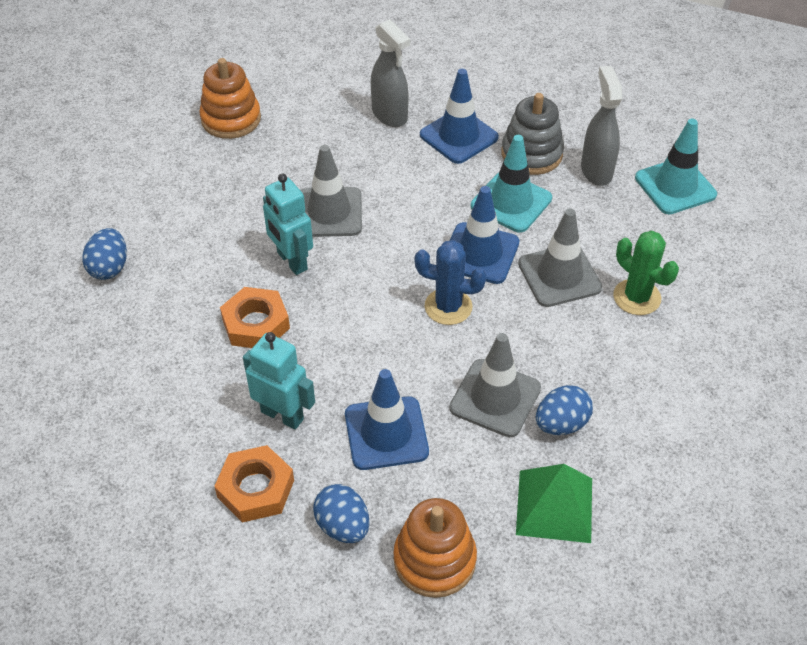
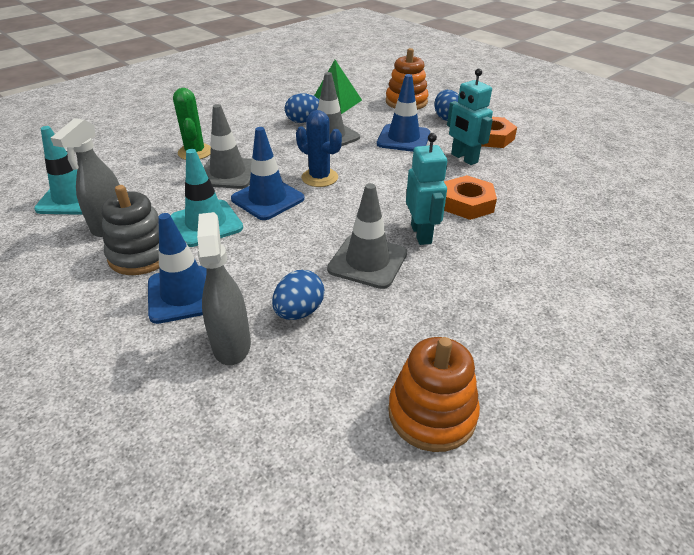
camera: 155 degrees left, 10 degrees down
blue egg [82,228,127,280] -> blue egg moved to [272,270,324,320]

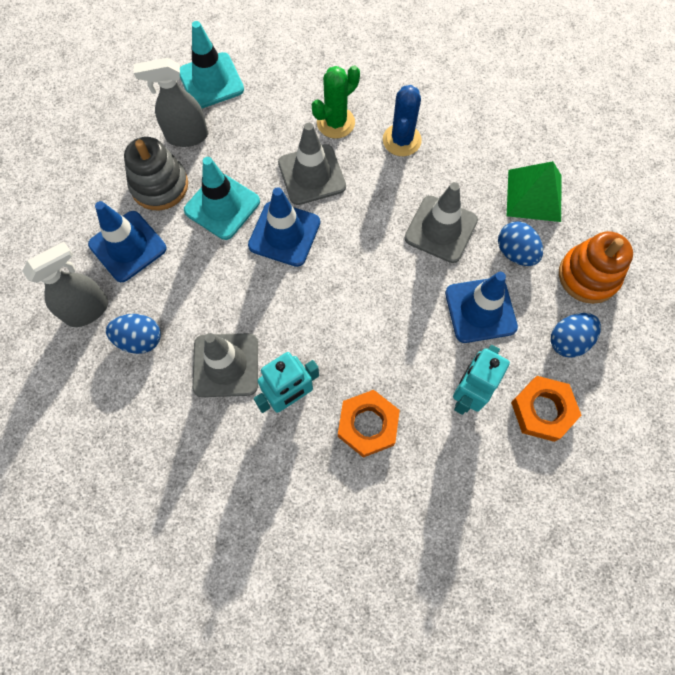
camera: 65 degrees right, 30 degrees up
blue egg [285,93,319,123] -> blue egg moved to [498,221,543,266]
blue cactus [296,110,342,187] -> blue cactus moved to [383,85,422,156]
orange stacking toy [388,337,480,452] -> none

